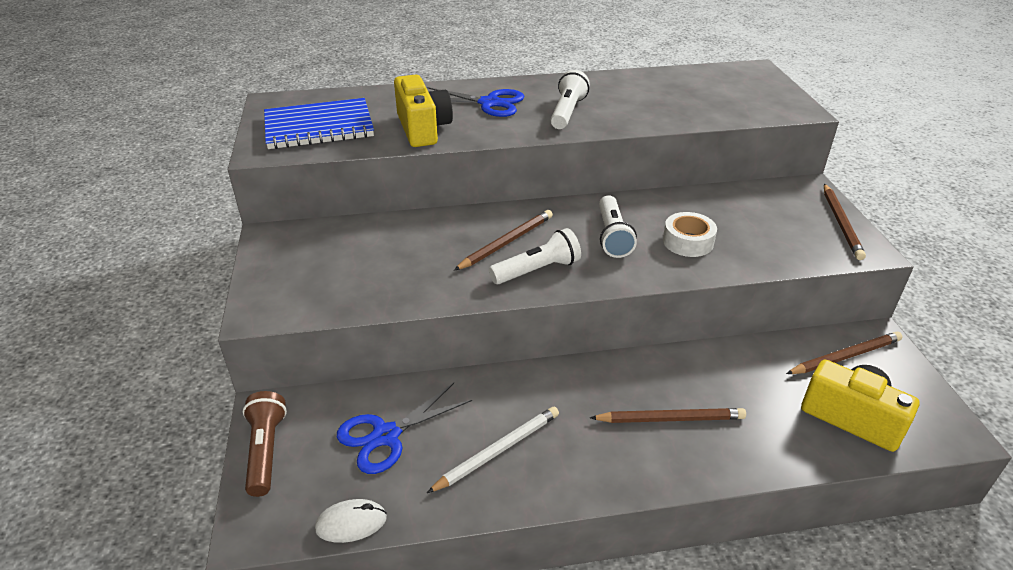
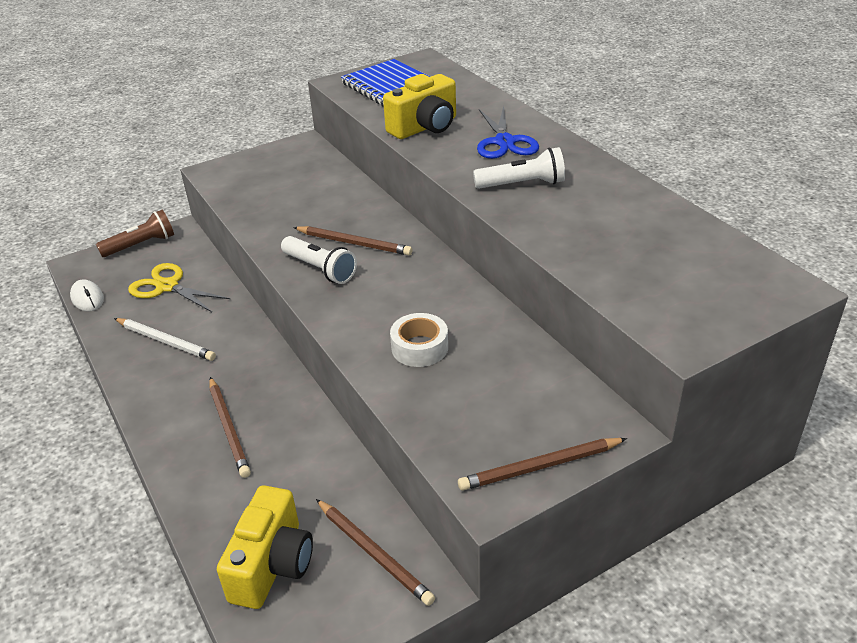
camera: 70 degrees right, 0 degrees up
blue scissors [337,383,472,474] -> yellow scissors [128,263,230,312]
white flashlight [599,195,637,258] -> none

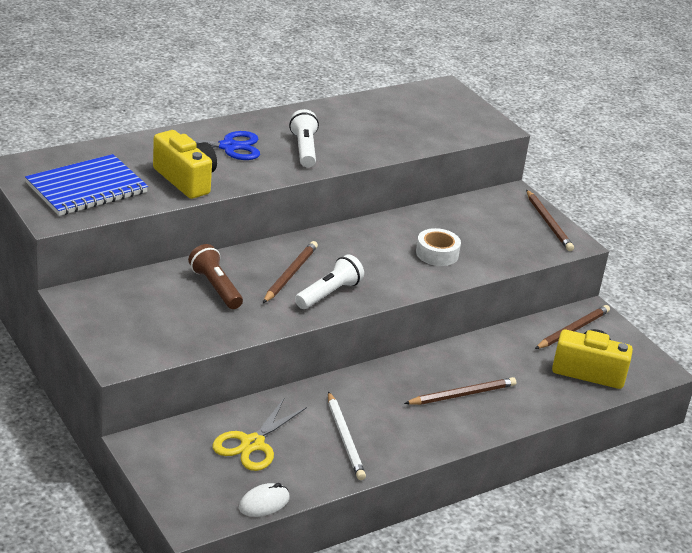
camera: 95 degrees left, 5 degrees down
brown flashlight [96,210,174,257] -> brown flashlight moved to [188,244,243,309]
white pencil [114,318,216,361] -> white pencil turned 135 degrees clockwise [328,391,366,480]

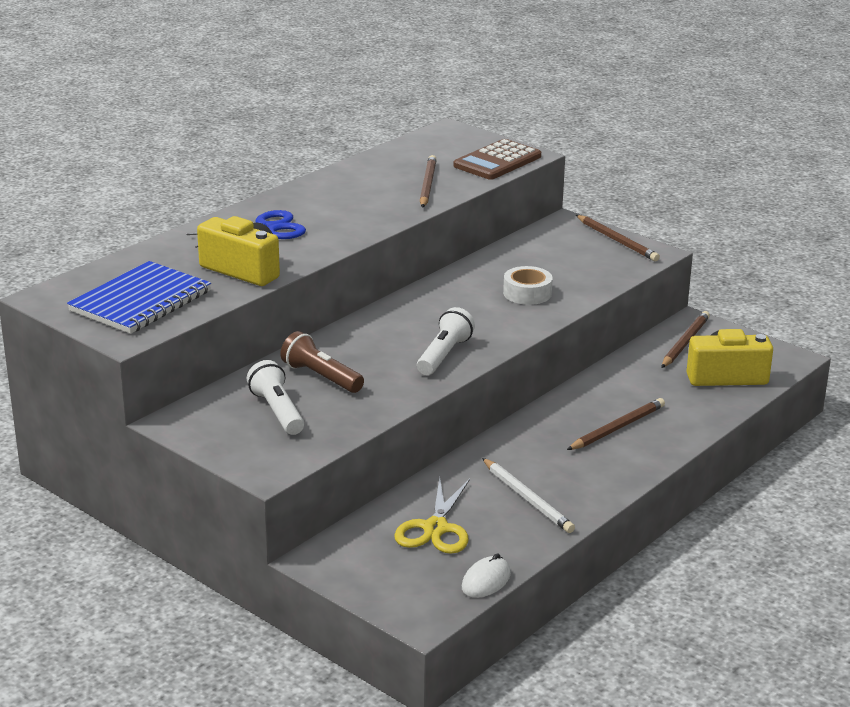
camera: 15 degrees left, 5 degrees down
brown pencil [263,241,318,303] -> brown pencil moved to [420,155,437,208]
white flashlight [289,109,319,167] -> white flashlight moved to [247,360,304,435]
none -> brown calculator [453,139,541,180]

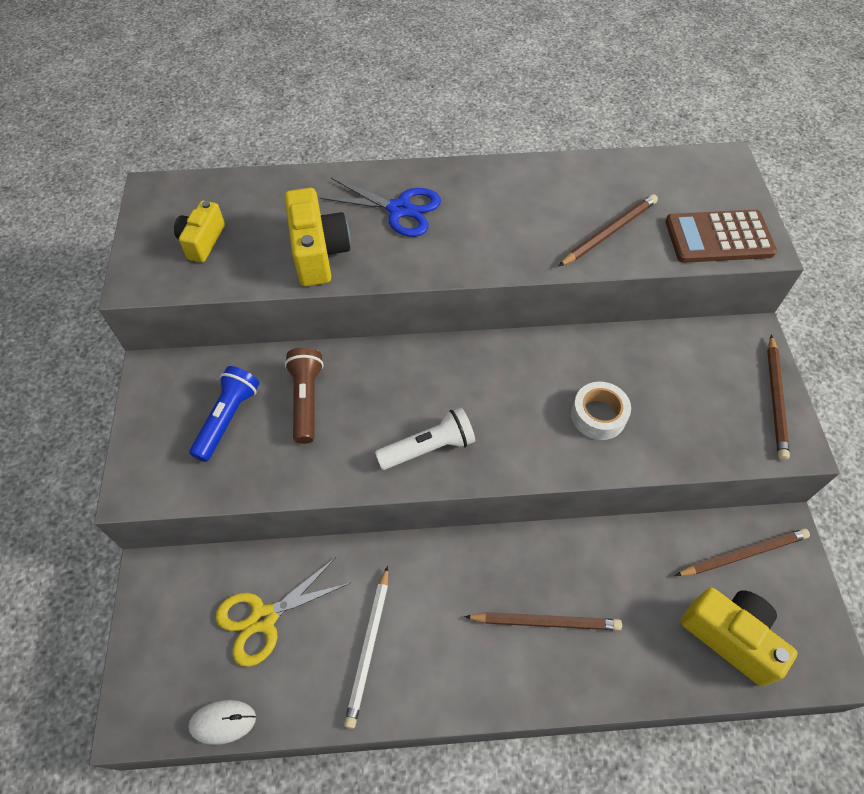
camera: 45 degrees right, 30 degrees up
blue notebook [67,261,211,334] -> yellow camera [174,201,225,262]
white flashlight [247,360,304,435] -> blue flashlight [189,366,259,462]

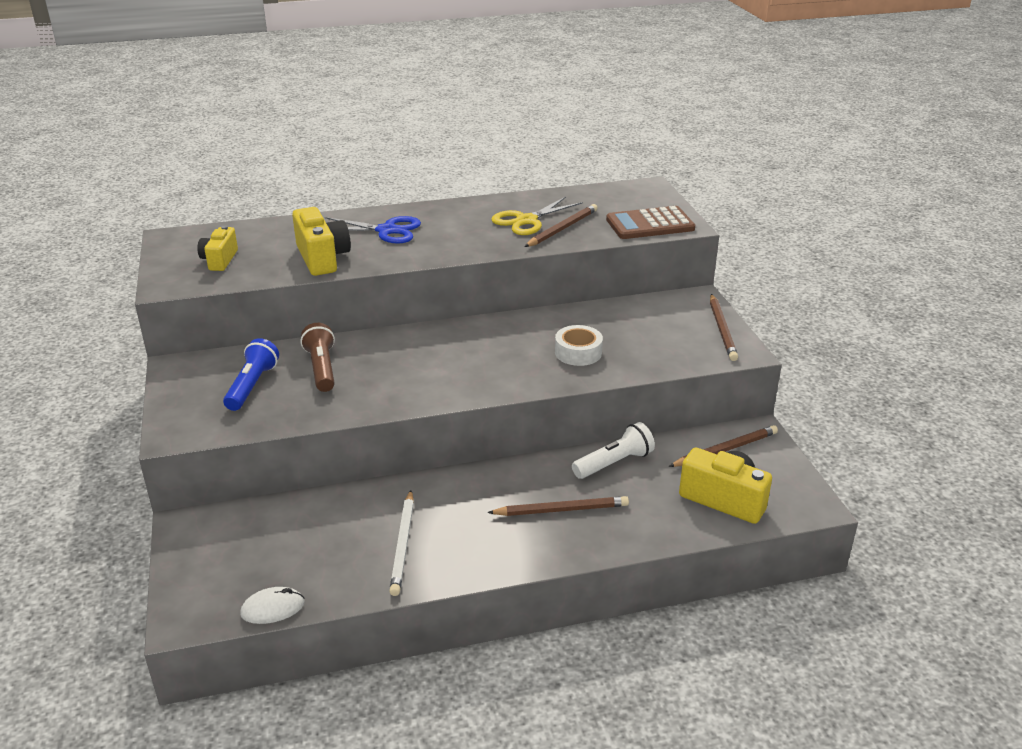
camera: 10 degrees left, 25 degrees down
yellow scissors [216,557,350,667] -> yellow scissors moved to [491,197,583,235]
white flashlight [375,407,475,470] -> white flashlight moved to [572,422,655,479]

